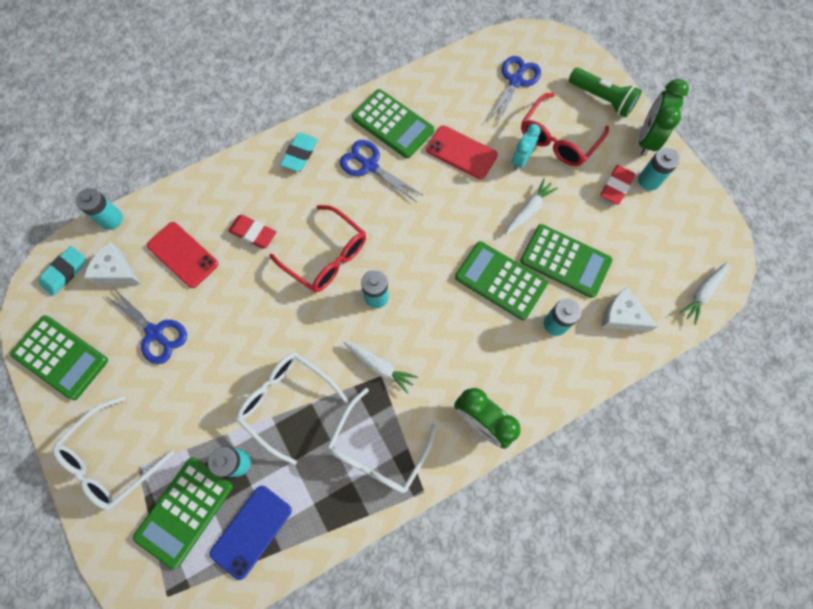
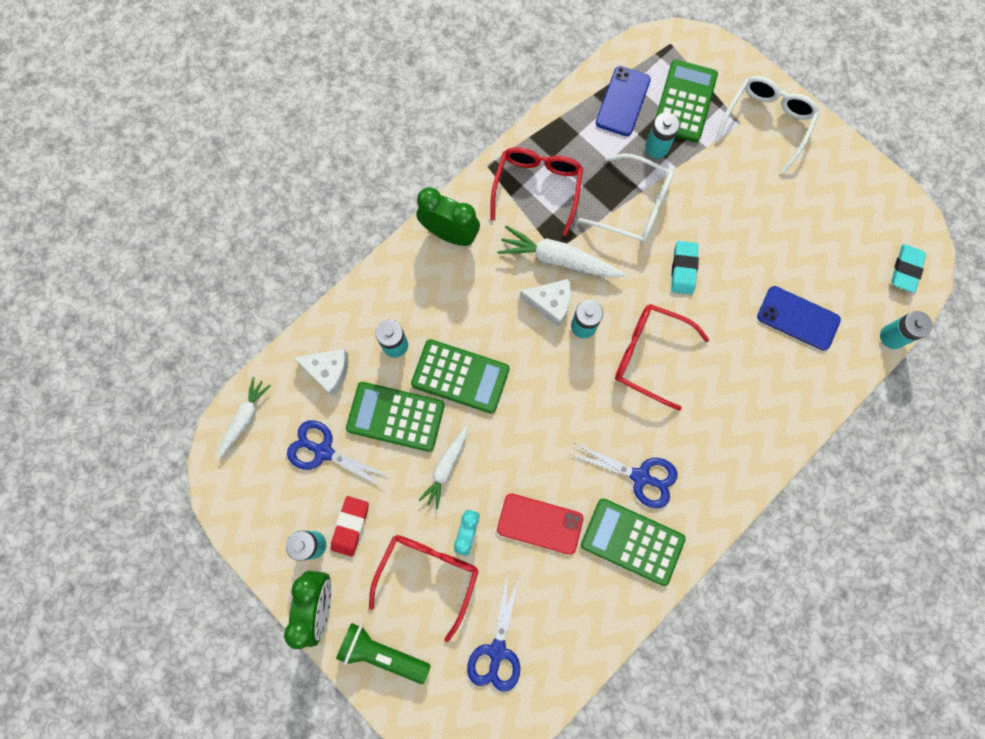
camera: 165 degrees right, 5 degrees up
green calculator [10,315,108,400] -> none
white cheese [84,242,141,284] -> white cheese moved to [520,279,571,327]
blue scissors [107,288,187,364] -> blue scissors moved to [287,420,389,488]
red phone [147,222,218,288] -> blue phone [757,286,841,351]
red eraser [228,215,276,249] -> none
turquoise eraser [280,133,318,171] -> turquoise eraser moved to [671,241,699,294]
white glasses [327,388,436,493] -> red glasses [490,147,583,236]
white carrot [343,341,418,394] -> white carrot [497,226,626,278], size x1.57

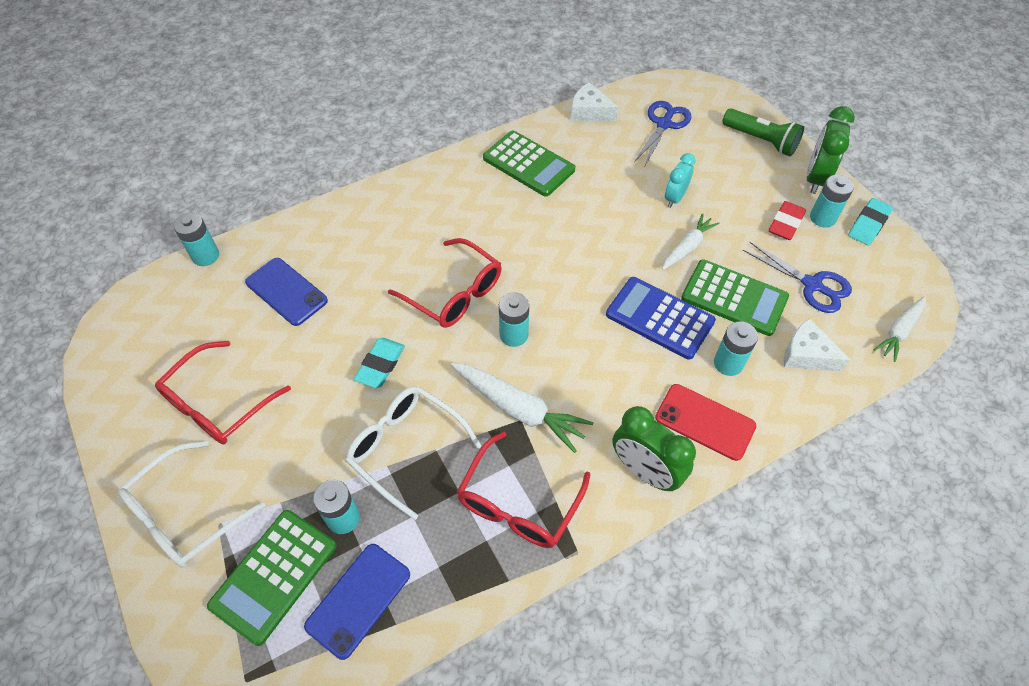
camera: 165 degrees left, 20 degrees down
red glasses [369,535,479,642] -> red glasses moved to [155,341,291,444]
green calculator [411,339,509,414] -> blue calculator [606,277,716,360]
red phone [497,493,583,555] -> red phone moved to [655,384,756,461]
white cheese [520,279,571,327] -> white cheese moved to [571,82,618,121]
blue scissors [570,443,678,508] -> none
turquoise eraser [891,244,926,293] -> turquoise eraser moved to [848,198,893,246]

